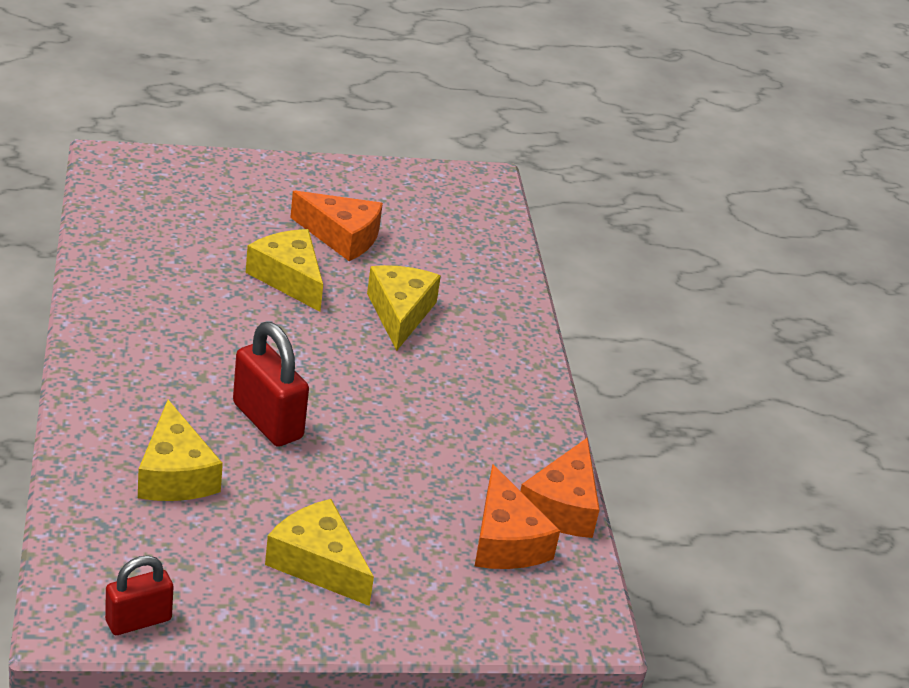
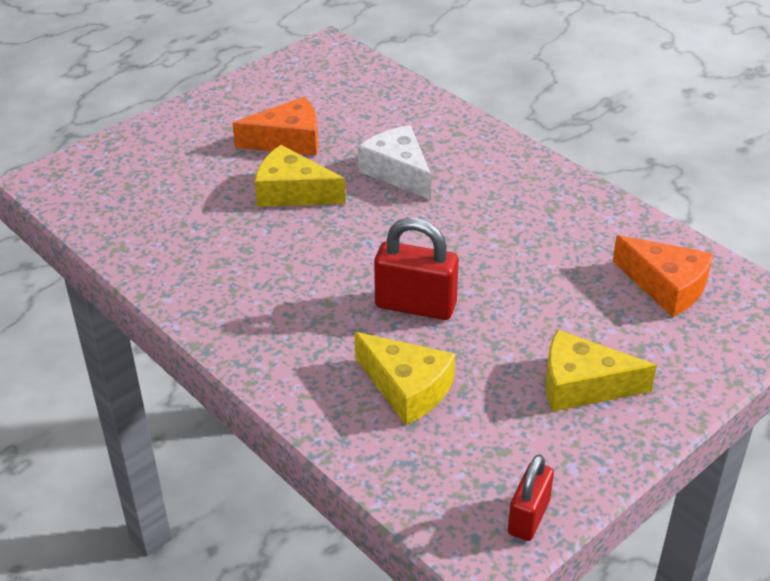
camera: 30 degrees left, 5 degrees up
yellow cheese [367,265,441,351] -> white cheese [358,125,431,200]
orange cheese [520,438,600,538] -> none

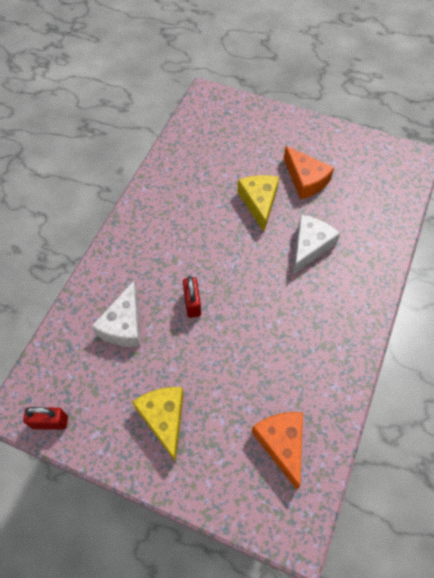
camera: 65 degrees right, 20 degrees up
yellow cheese [354,332,455,425] -> white cheese [91,281,140,347]
red padlock [374,218,459,320] -> red padlock [183,276,201,318], size x0.65
orange cheese [613,235,714,317] -> orange cheese turned 150 degrees clockwise [252,412,303,490]

